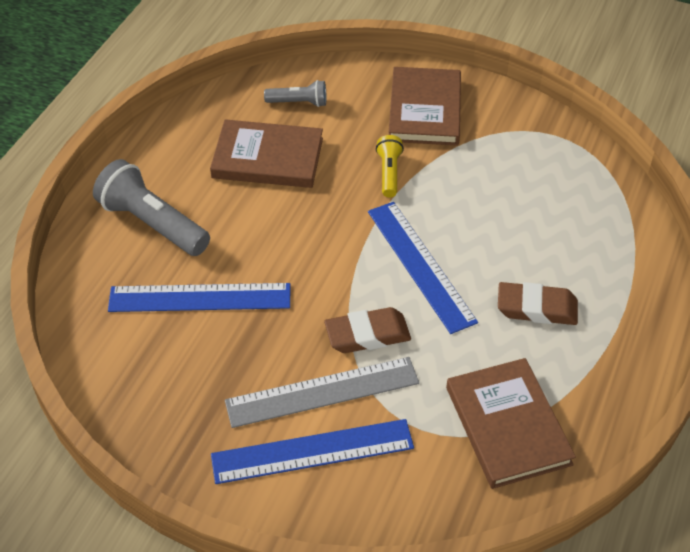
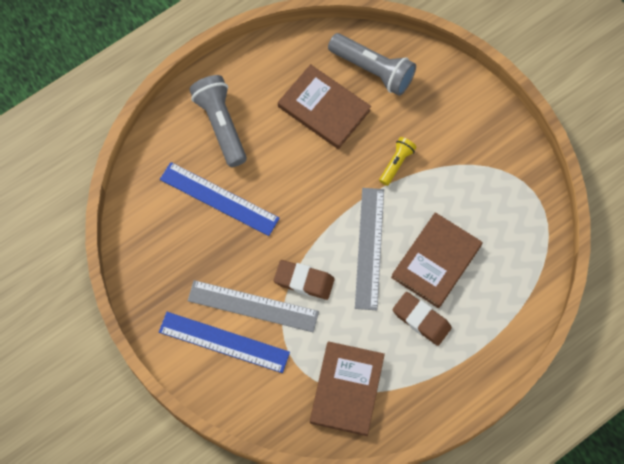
camera: 30 degrees right, 20 degrees up
grey flashlight [264,80,326,107] -> grey flashlight [328,33,416,96], size x1.84
blue ruler [368,202,478,334] -> grey ruler [355,188,384,310]
brown book [389,67,461,145] -> brown book moved to [391,212,482,308]

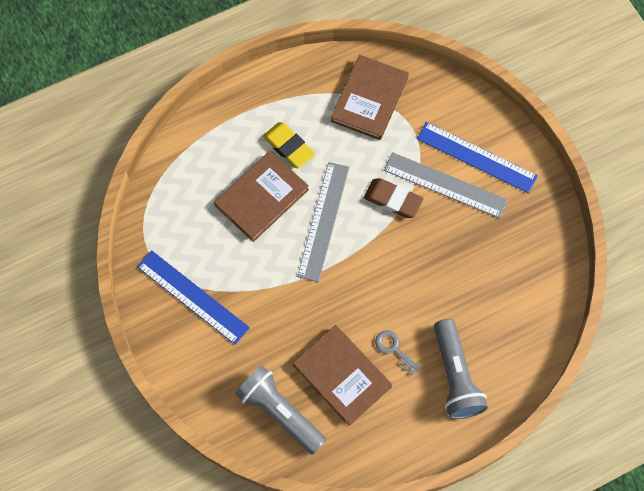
camera: 170 degrees left, 0 degrees up
blue ruler [160,162,280,236] -> blue ruler moved to [137,250,250,345]
yellow flashlight [379,137,417,186] -> none
brown eraser [393,292,452,346] -> yellow eraser [263,122,315,168]
none -> grey key [375,330,420,375]

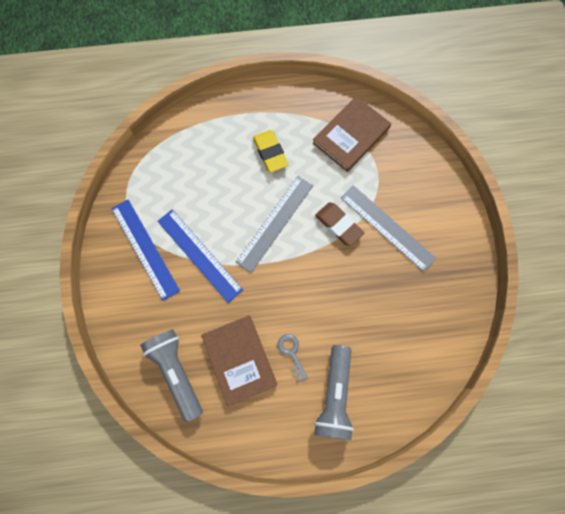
camera: 20 degrees right, 5 degrees up
brown book [214,151,309,242] -> none
blue ruler [417,122,538,193] -> blue ruler moved to [158,209,243,303]

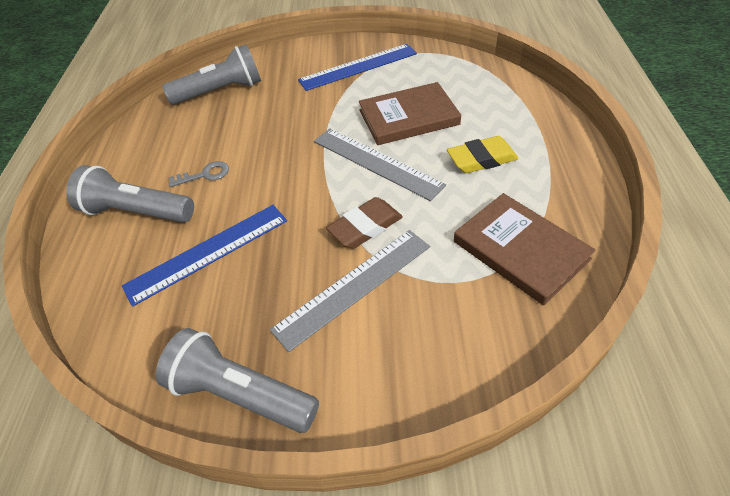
camera: 100 degrees right, 25 degrees down
blue ruler [158,209,243,303] -> blue ruler moved to [122,205,287,307]
brown book [201,315,277,407] -> brown book moved to [359,82,461,145]
none -> grey flashlight [156,328,319,433]

